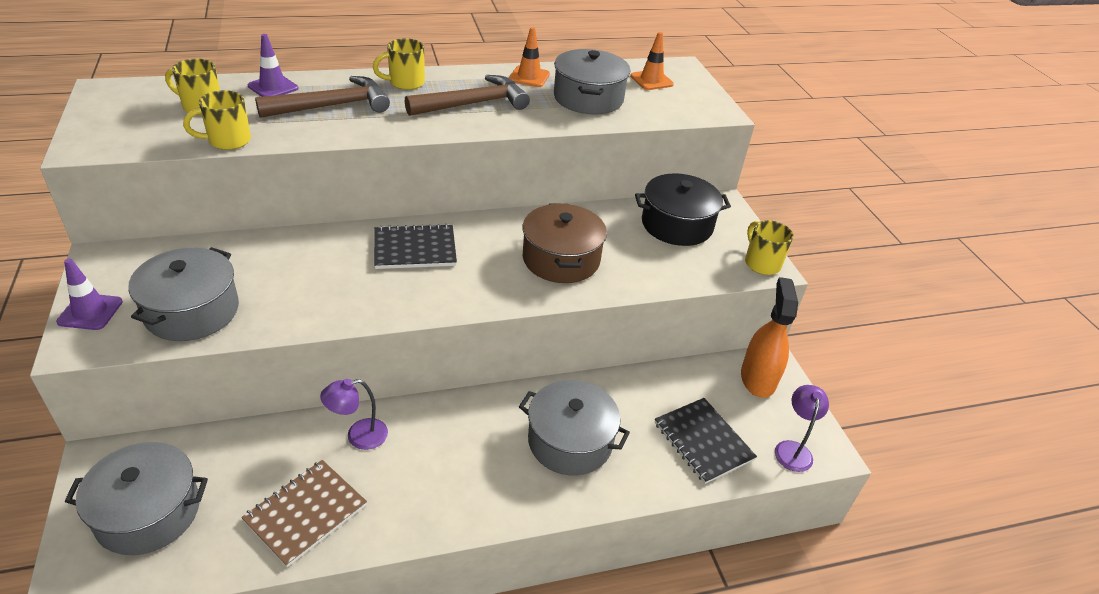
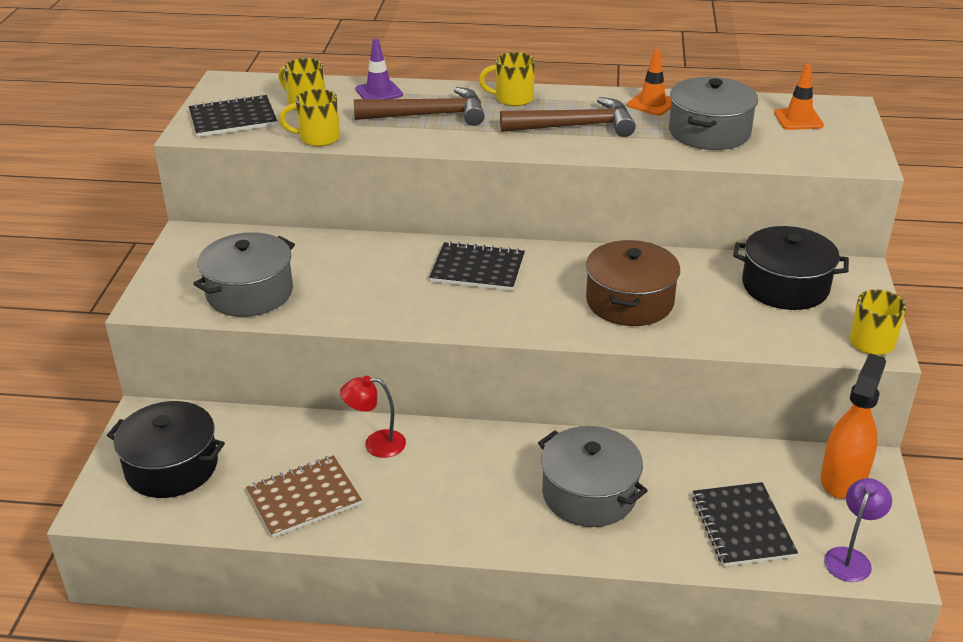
camera: 25 degrees right, 5 degrees down
purple traffic cone [56,258,123,330] -> none
grey pot [65,442,208,555] -> black pot [107,401,225,498]
purple lamp [320,379,388,450] -> red lamp [340,376,406,458]
none -> black notebook [189,94,277,137]

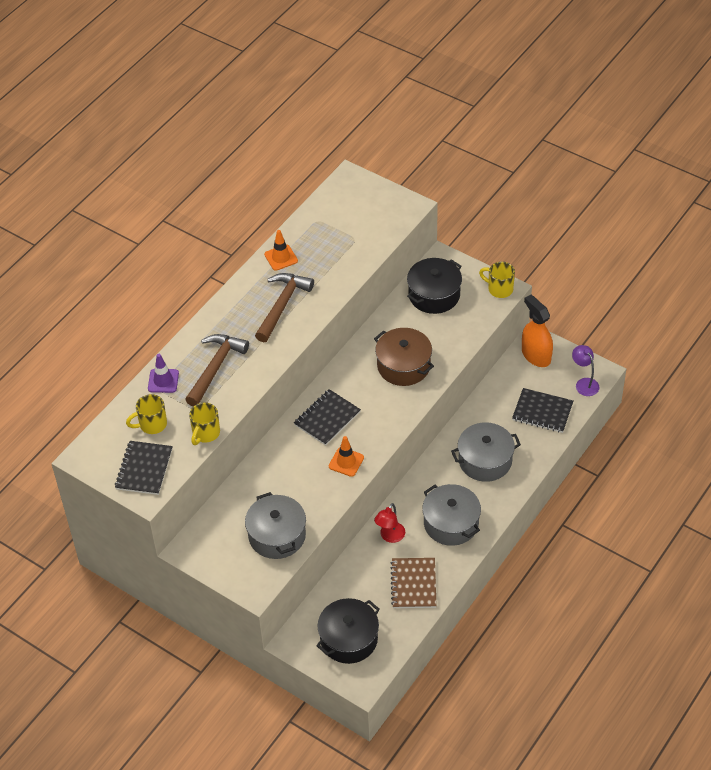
camera: 60 degrees left, 15 degrees up
yellow mug [479,52,535,106] -> none
grey pot [669,77,758,150] -> grey pot moved to [422,484,481,546]
orange traffic cone [774,64,824,130] -> orange traffic cone moved to [329,436,364,477]

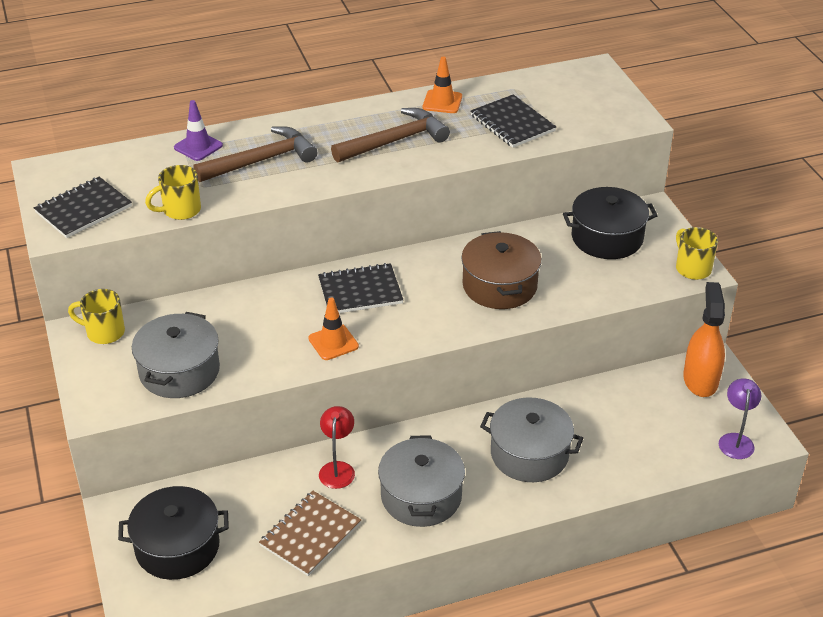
camera: 35 degrees right, 10 degrees down
yellow mug [126,394,167,434] -> yellow mug moved to [68,289,125,344]
red lamp [374,503,405,543] -> red lamp turned 120 degrees clockwise [319,406,355,489]
black notebook [512,388,573,433] -> black notebook moved to [471,94,556,148]

